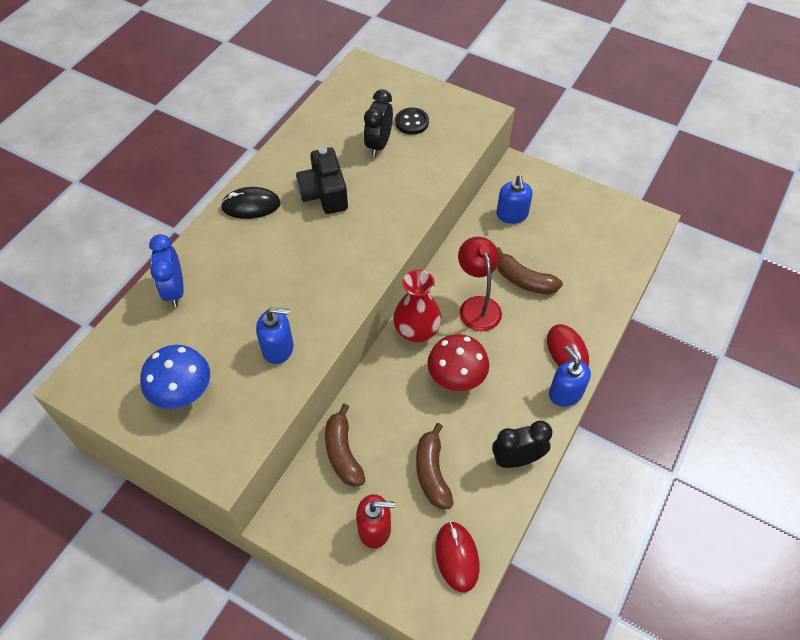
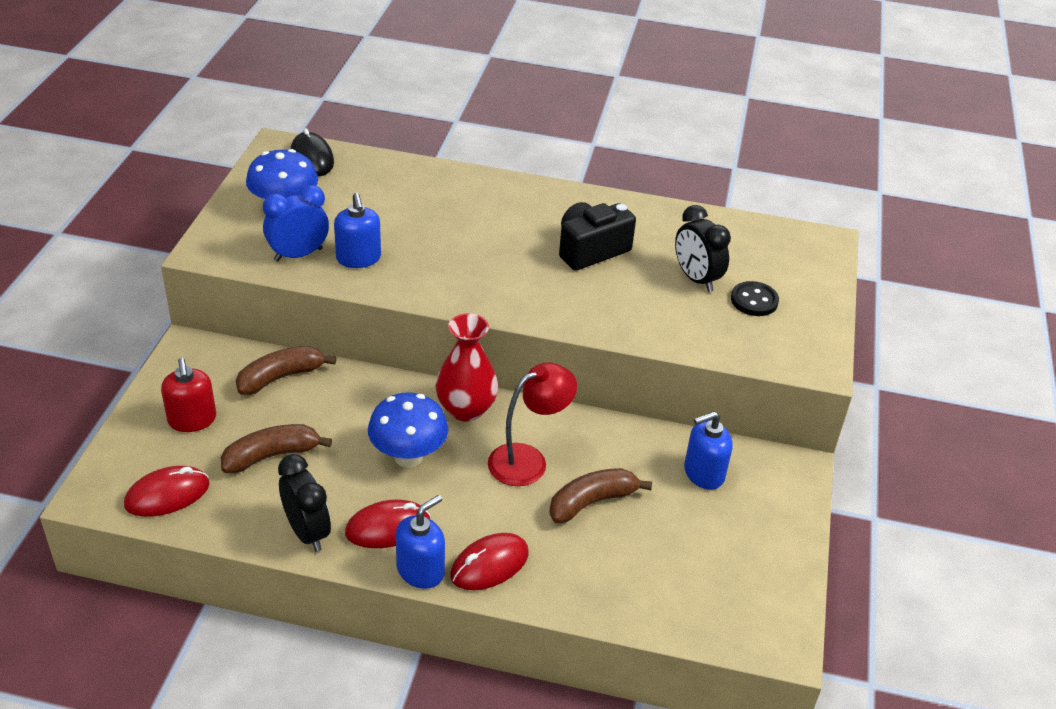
camera: 70 degrees right, 15 degrees down
blue clock [149,234,184,307] -> blue clock moved to [263,185,329,262]
black mouse [220,187,281,219] -> black mouse moved to [291,128,334,176]
black clock [364,89,393,157] -> black clock turned 120 degrees counterclockwise [675,205,731,292]
red mushroom [427,334,489,391] -> blue mushroom [368,392,449,468]
brown banana [497,247,563,294] -> brown banana turned 45 degrees clockwise [549,468,652,523]
none -> red mouse [345,500,430,548]

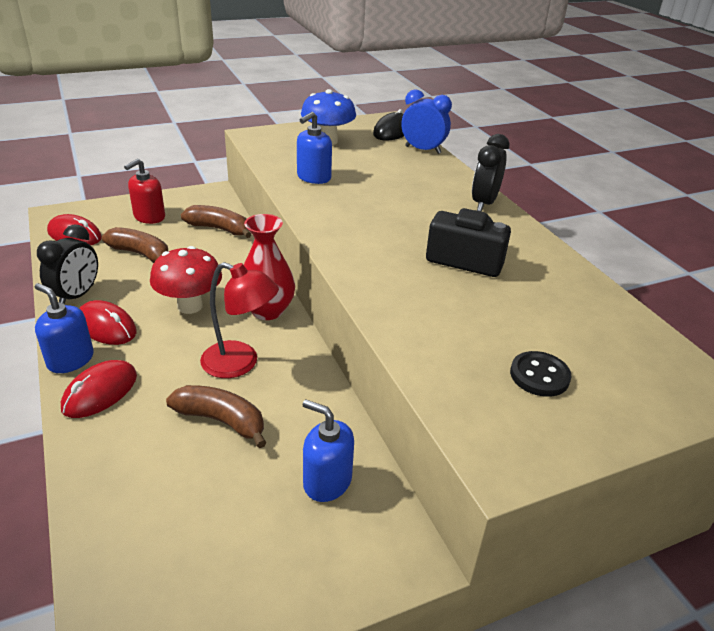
camera: 55 degrees right, 5 degrees down
blue clock [263,185,329,262] -> blue clock moved to [402,89,452,154]
blue mushroom [368,392,449,468] -> red mushroom [150,246,222,314]
blue soap dispenser [396,495,445,589] -> blue soap dispenser turned 150 degrees counterclockwise [35,283,94,373]
red mouse [450,533,529,590] -> red mouse turned 75 degrees counterclockwise [61,360,137,418]
black clock [675,205,731,292] -> black clock moved to [472,134,510,211]

